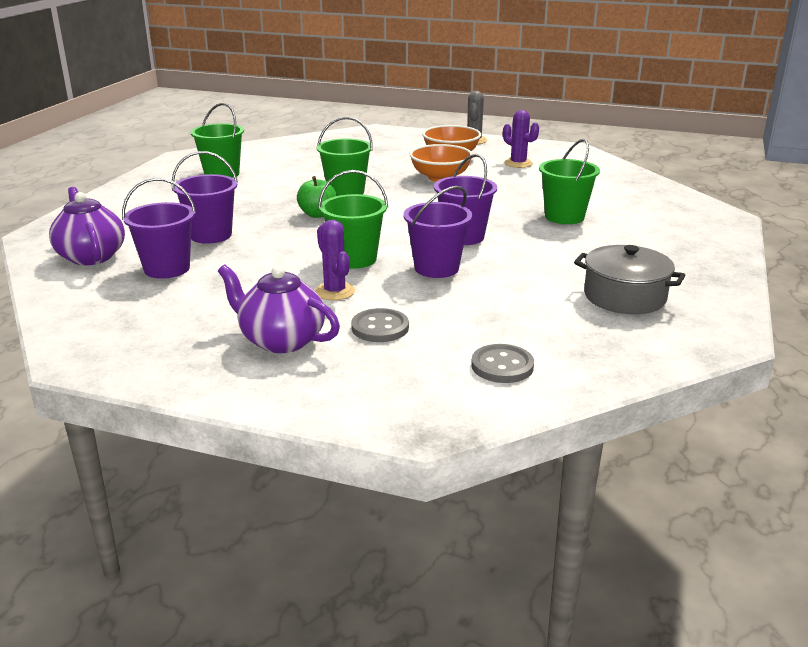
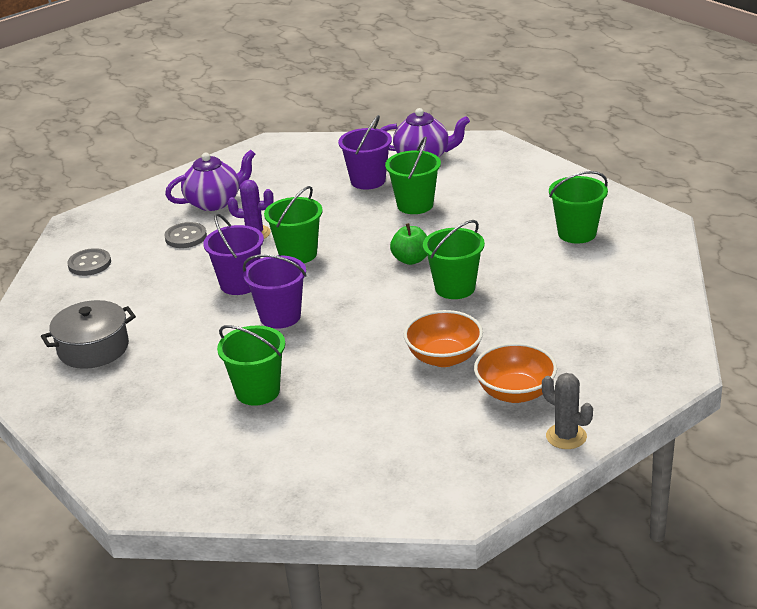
camera: 125 degrees right, 5 degrees up
purple bucket [172,151,238,244] -> green bucket [385,137,441,214]
purple cactus [503,110,539,168] -> none

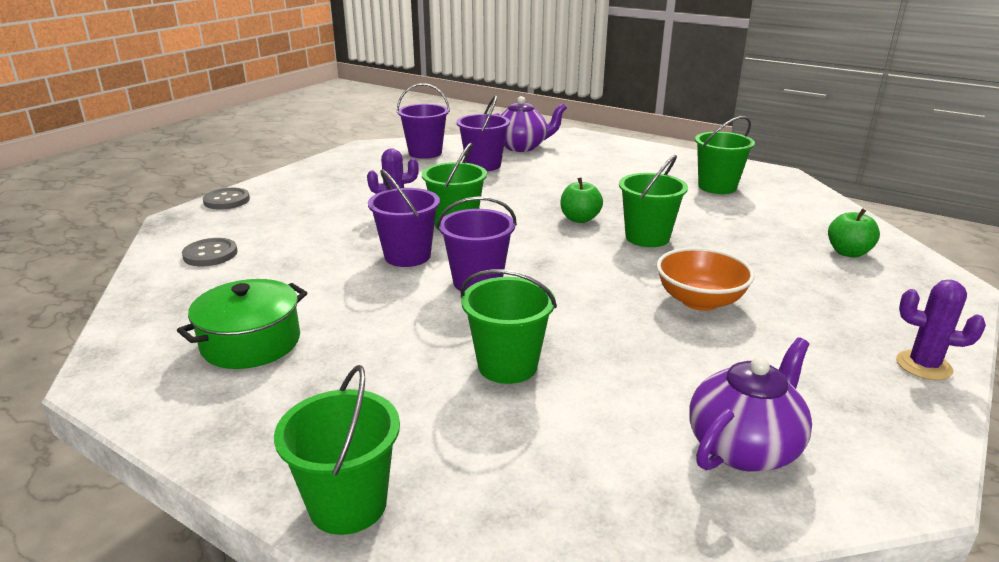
camera: 20 degrees left, 5 degrees down
grey pot [41,300,136,369] -> green pot [177,279,307,369]
grey button [164,222,207,248] -> grey button moved to [203,188,250,210]
purple teapot [165,150,255,211] -> purple teapot moved to [689,337,812,472]
green bucket [385,137,441,214] -> green bucket moved to [274,365,400,535]
orange bowl [474,343,557,403] -> none
grey cactus [542,373,593,449] -> purple cactus [896,280,986,380]
none -> purple bucket [397,83,450,159]
none -> green apple [828,208,880,257]

